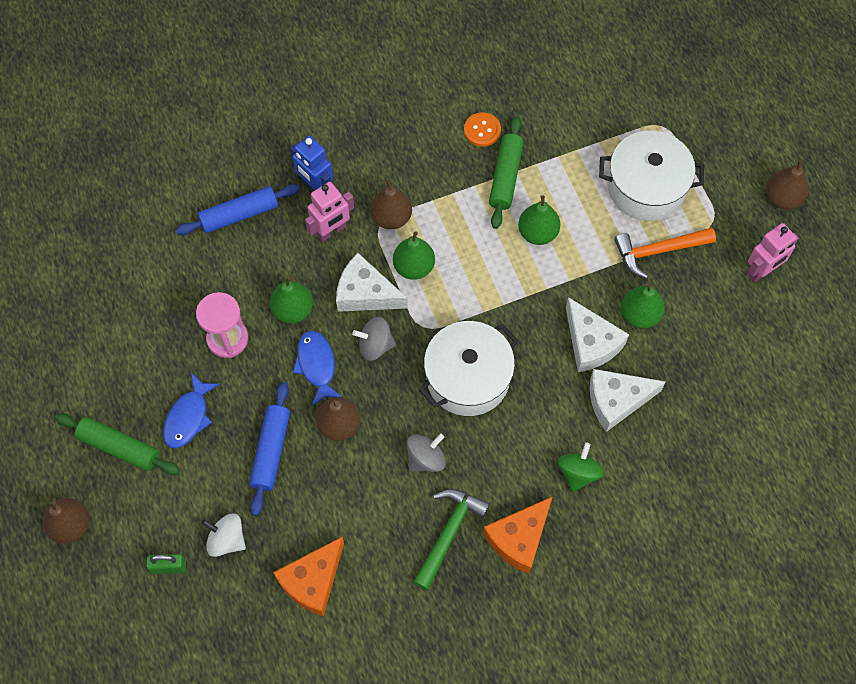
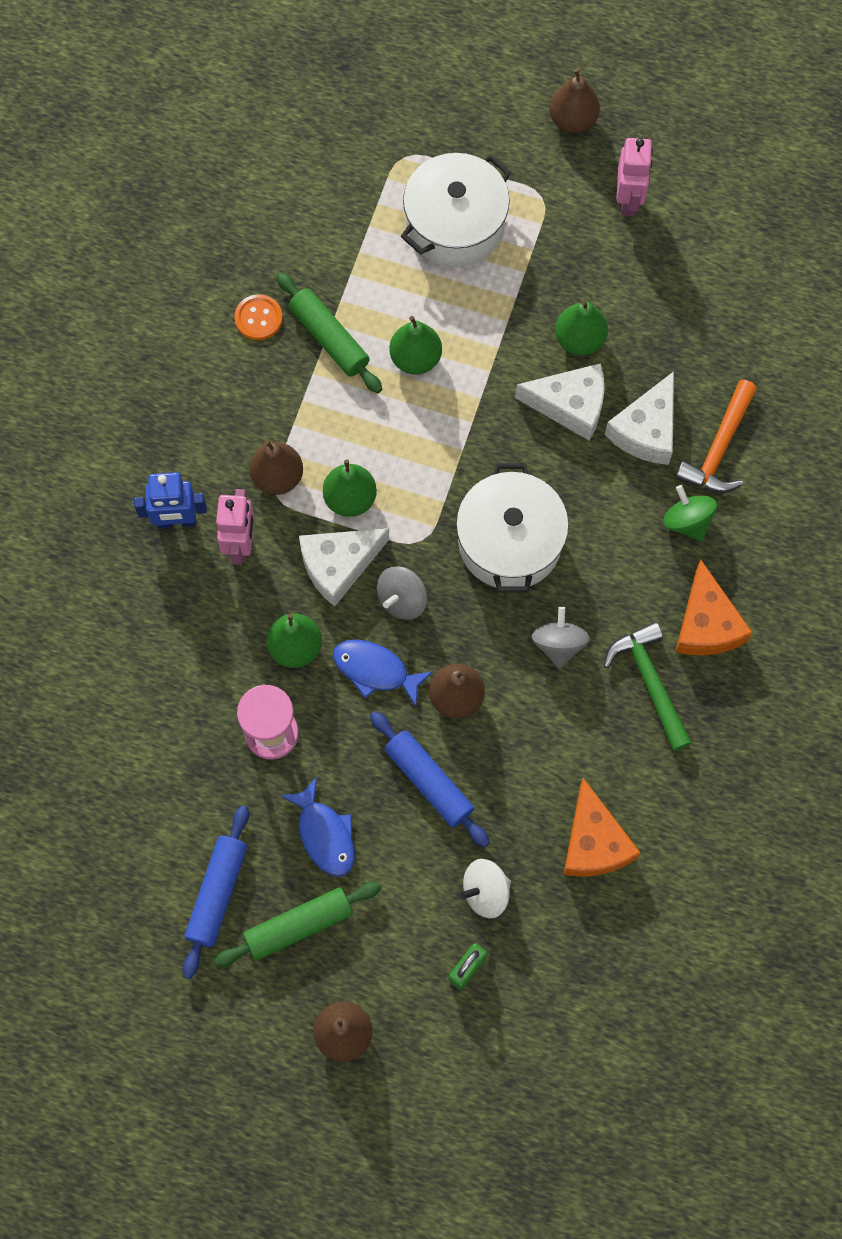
camera: 50 degrees left, 5 degrees up
blue rolling pin [176,184,300,235] -> blue rolling pin moved to [182,805,249,979]
orange hammer [614,228,716,279] -> orange hammer moved to [675,380,757,493]

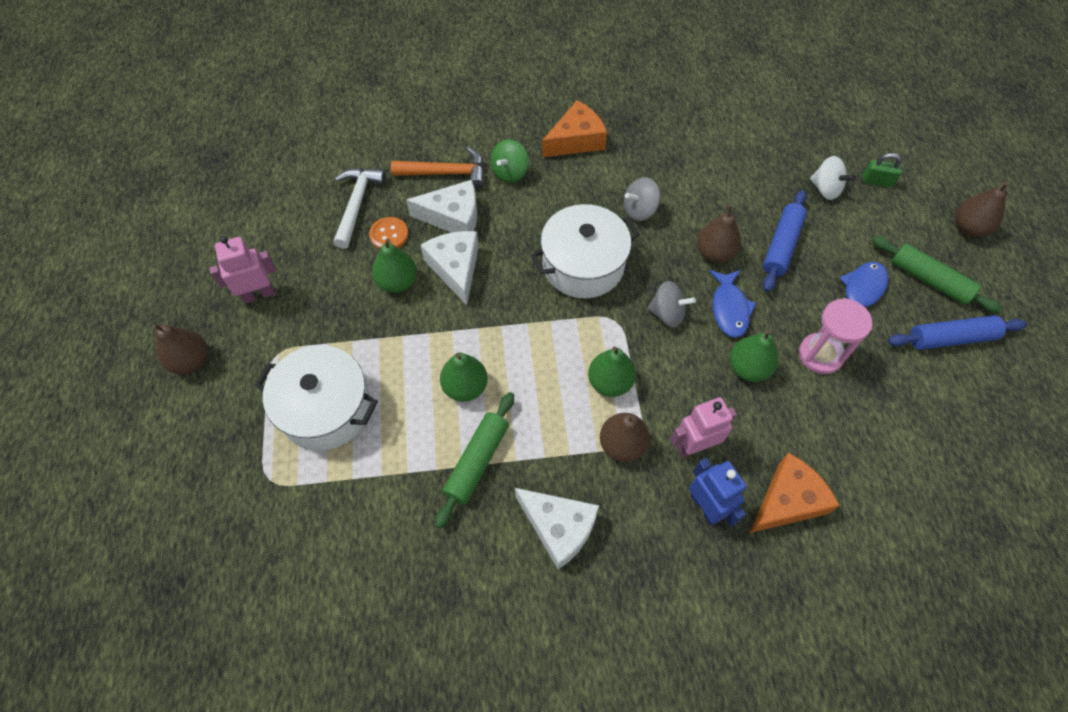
camera: 115 degrees left, 10 degrees down
orange button [234,294,283,340] -> orange button moved to [369,217,408,249]
white cheese [299,528,389,607] -> white cheese moved to [515,488,599,569]
orange cheese [563,778,640,877] -> orange cheese moved to [750,453,840,533]
green hammer [604,622,692,751] -> none
none -> white hammer [333,168,386,249]

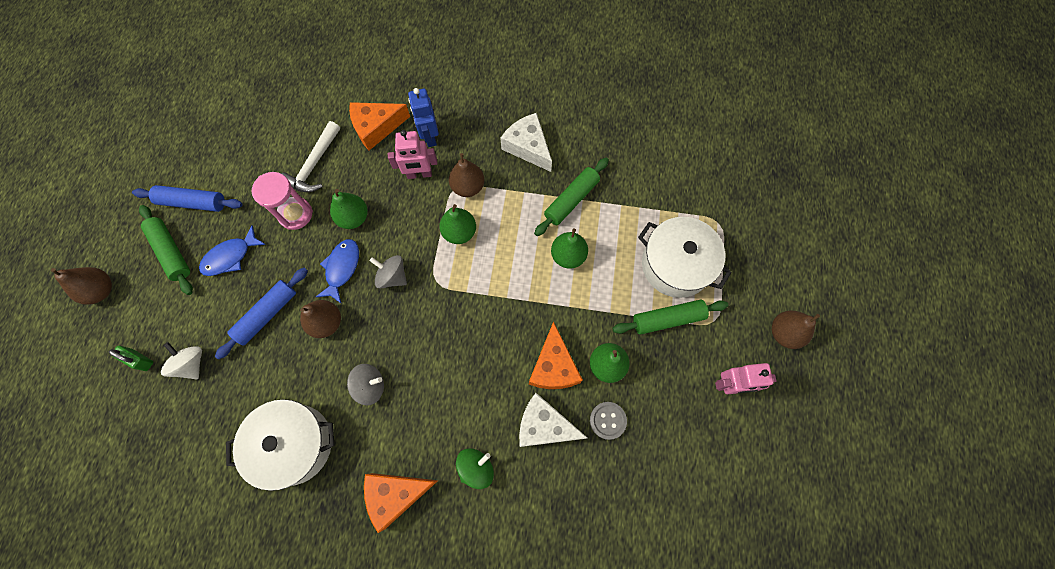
camera: 165 degrees left, 10 degrees up
white hammer [333,168,386,249] -> white hammer moved to [281,121,340,192]
orange button [369,217,408,249] -> grey button [590,402,627,440]
orange hammer [391,147,484,189] -> none
white cheese [421,231,479,305] -> orange cheese [529,322,583,389]
white pot [531,204,640,298] -> white pot moved to [226,399,335,491]
none -> green rolling pin [612,299,728,335]

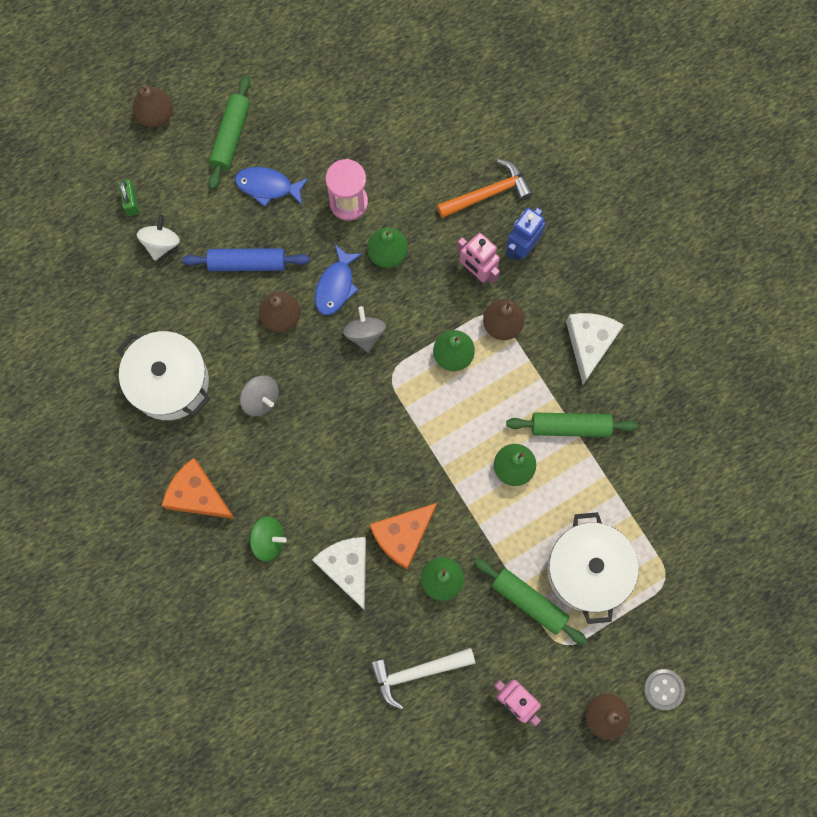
camera: 50 degrees right, 5 degrees up
blue rolling pin [132,185,243,212] -> none
white hammer [281,121,340,192] -> white hammer moved to [370,648,476,710]
blue fish [316,239,359,304] -> blue fish turned 135 degrees clockwise [315,245,362,315]
orange cheese [349,102,410,150] -> orange hammer [437,159,533,218]
grey button [590,402,627,440] -> grey button moved to [644,669,685,710]

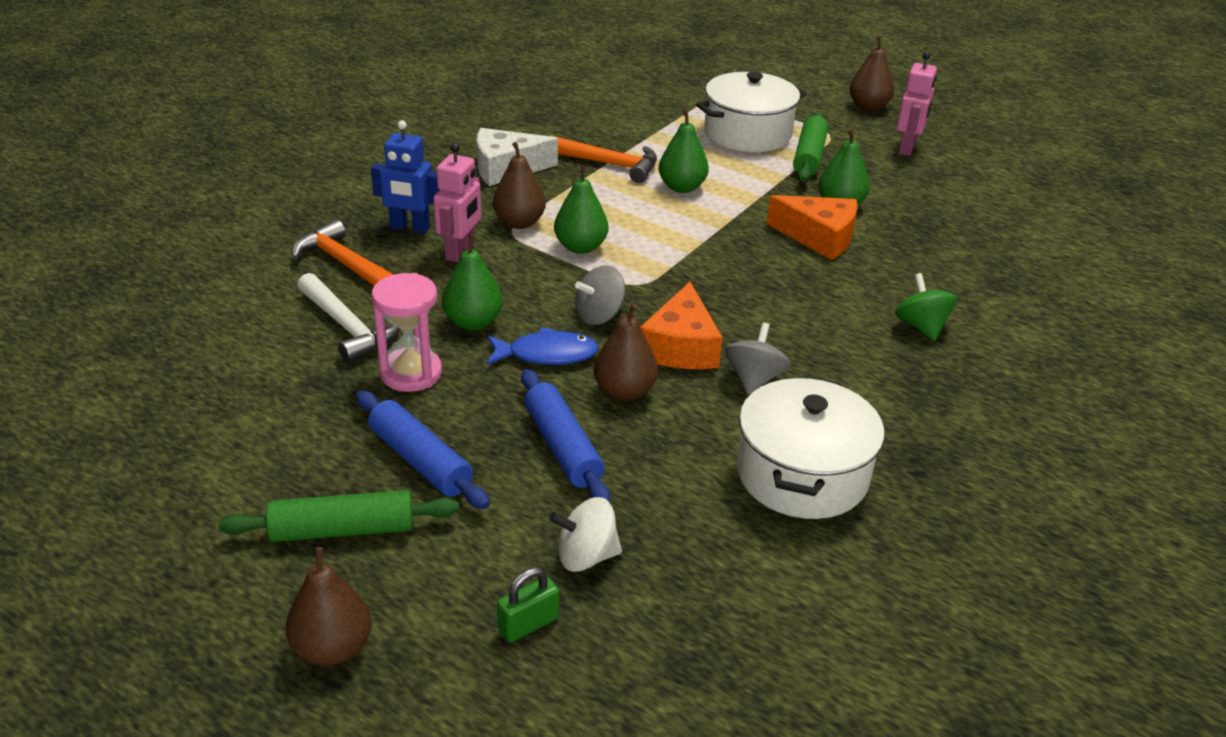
camera: 115 degrees left, 40 degrees down
orange cheese [162,458,235,519] -> orange cheese moved to [640,282,723,369]
blue fish [235,167,309,207] -> blue rolling pin [356,391,490,509]
white cheese [312,537,366,610] -> none
white hammer [370,648,476,710] -> white hammer moved to [297,273,400,363]
green rolling pin [506,412,638,437] -> orange hammer [551,135,657,183]
grey button [644,669,685,710] -> none

